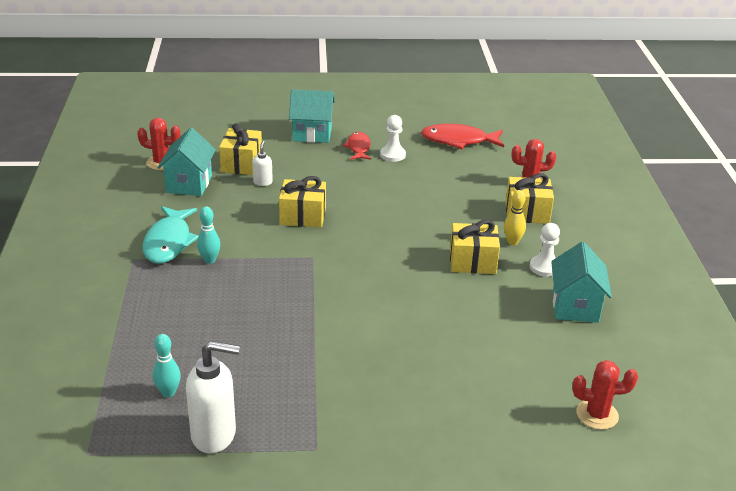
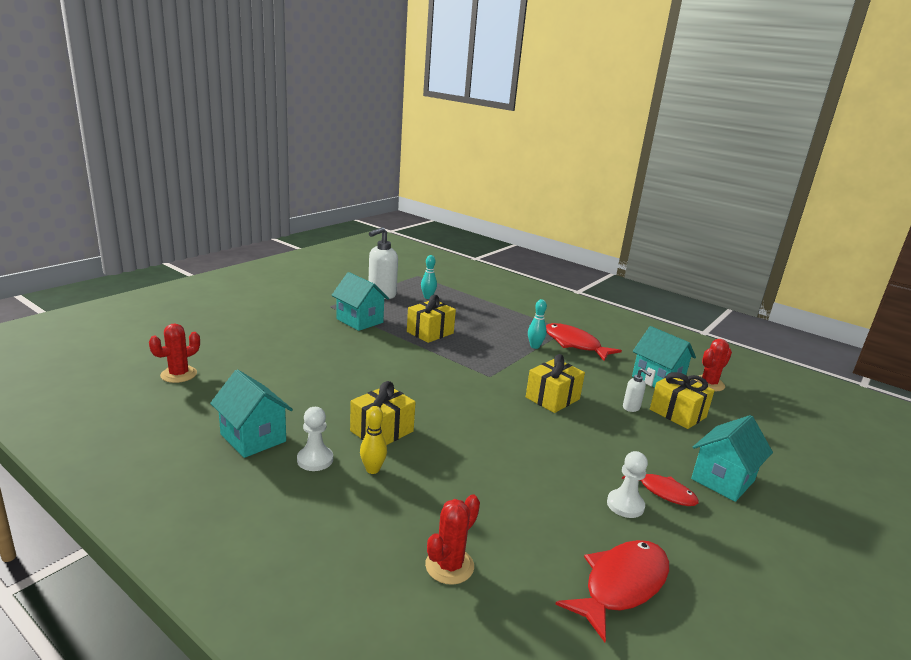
camera: 130 degrees right, 10 degrees down
turquoise fish [142,206,198,264] -> red fish [546,323,622,361]
yellow gift [506,173,554,224] -> yellow gift moved to [407,295,456,343]
none -> turquoise house [332,272,389,331]

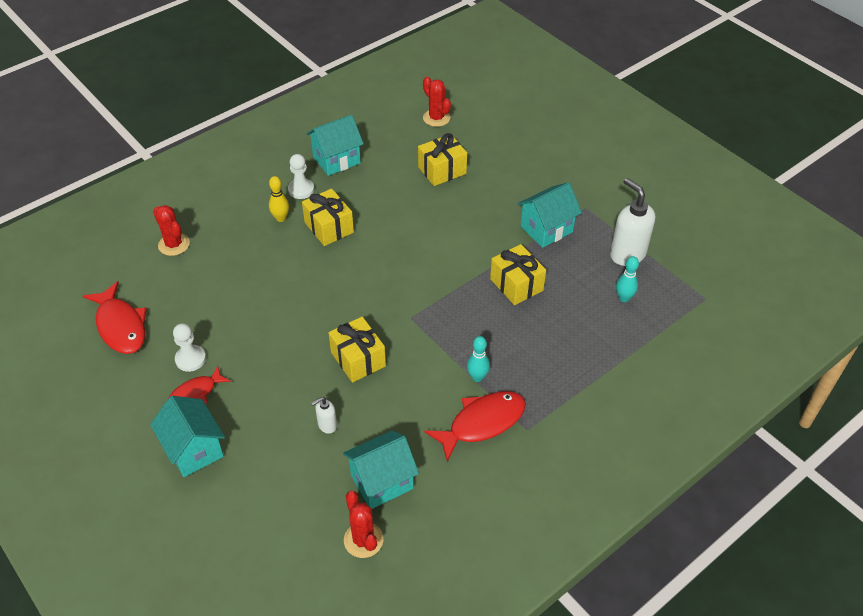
camera: 105 degrees right, 25 degrees up
yellow gift [650,372,715,429] -> yellow gift moved to [418,133,467,186]

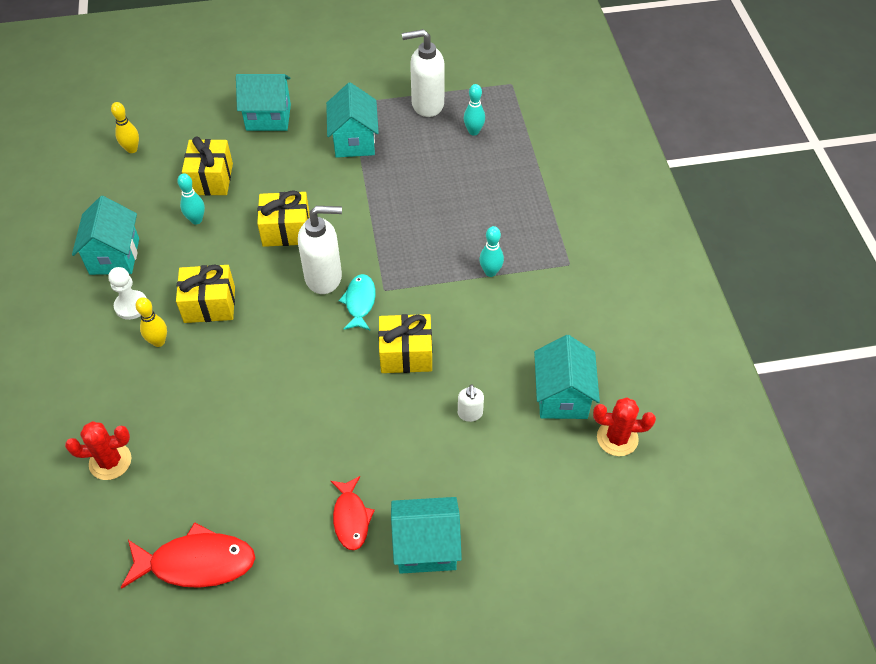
camera: 60 degrees left, 5 degrees up
white pawn [173,323,206,372] -> none
red cactus [423,77,451,127] -> yellow bowling pin [111,102,139,153]
red fish [425,391,526,462] -> none
yellow gift [490,244,546,305] -> yellow gift moved to [257,190,310,247]
none -> turquoise bowling pin [177,173,205,224]
none -> turquoise house [236,74,291,131]
none -> white soap dispenser [298,206,342,294]
none -> turquoise fish [339,274,376,331]

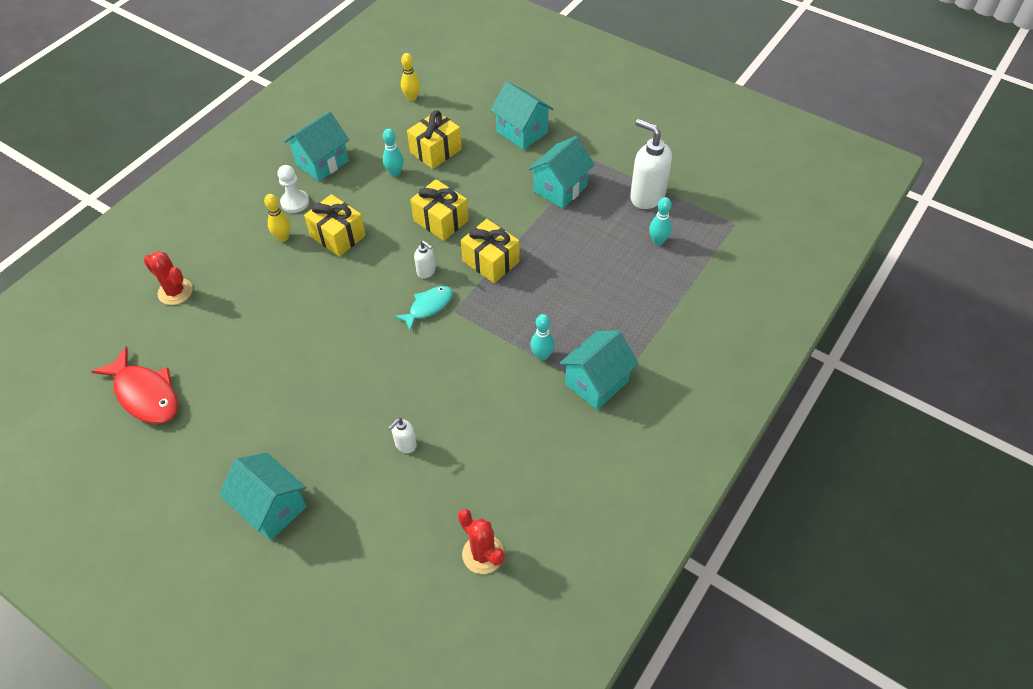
camera: 45 degrees right, 0 degrees up
white soap dispenser [298,206,342,294] -> white soap dispenser [414,241,436,278], size x0.49
red fish [331,476,375,550] -> none
yellow gift [378,314,432,373] -> yellow gift moved to [461,219,520,283]
turquoise house [534,335,600,419] -> turquoise house moved to [560,330,639,410]

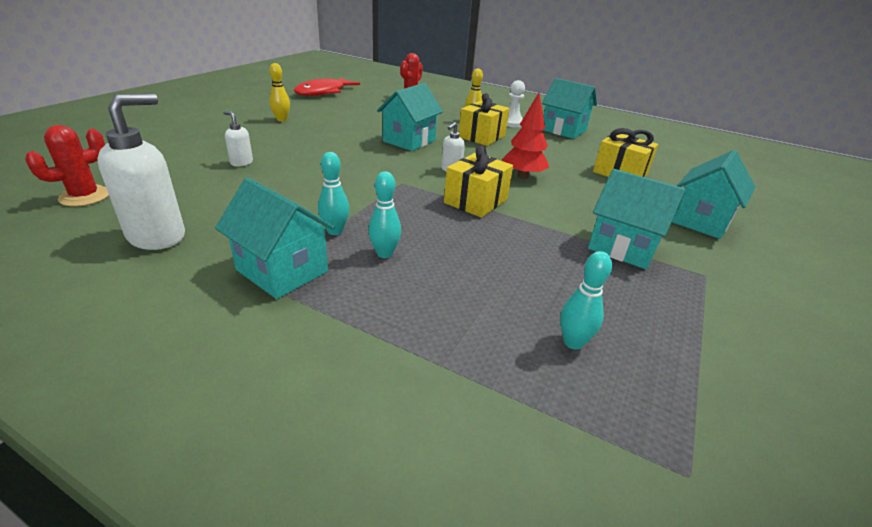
camera: 80 degrees right, 20 degrees down
turquoise house [219,453,307,540] -> turquoise house moved to [377,83,443,151]
turquoise bowling pin [383,129,404,177] -> turquoise bowling pin moved to [368,171,401,258]
turquoise fish [394,286,453,331] -> none
yellow bowling pin [401,53,420,101] -> yellow bowling pin moved to [269,63,290,122]
yellow gift [410,179,469,241] -> red tree [502,93,549,179]
white soap dispenser [630,119,672,209] -> white soap dispenser moved to [98,93,185,250]

